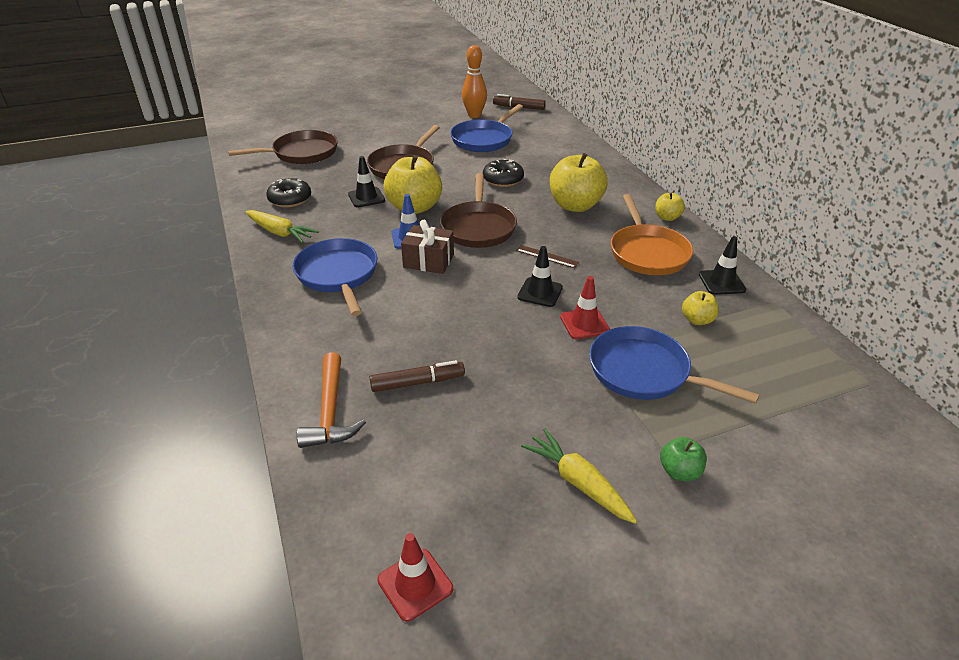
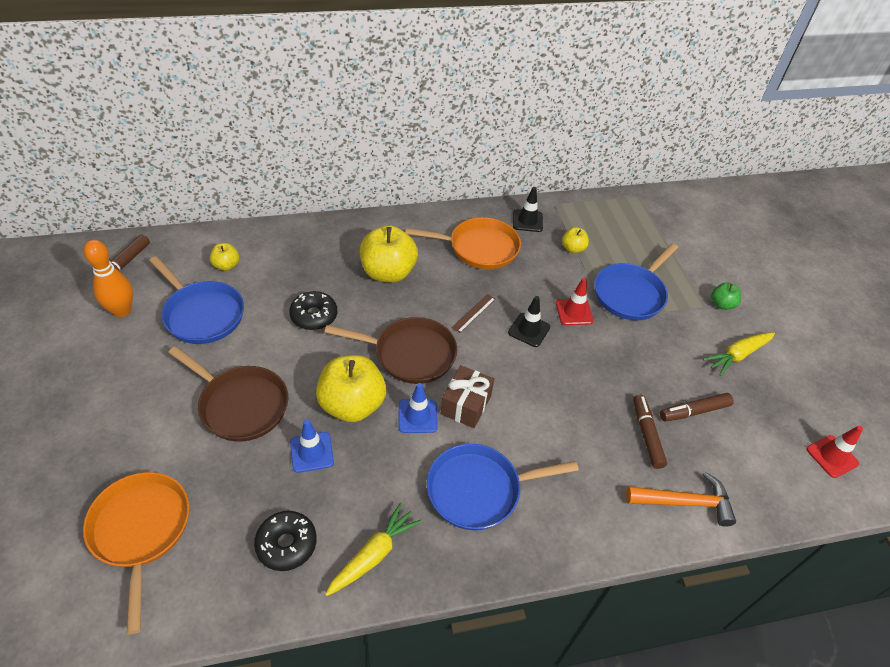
camera: 85 degrees left, 10 degrees up
brown pan [228,130,338,164] -> orange pan [83,472,189,635]
black traffic cone [348,156,385,208] -> blue traffic cone [290,420,334,473]
yellow apple [656,193,685,221] -> yellow apple moved to [210,243,239,271]
none -> brown marker [660,393,734,421]

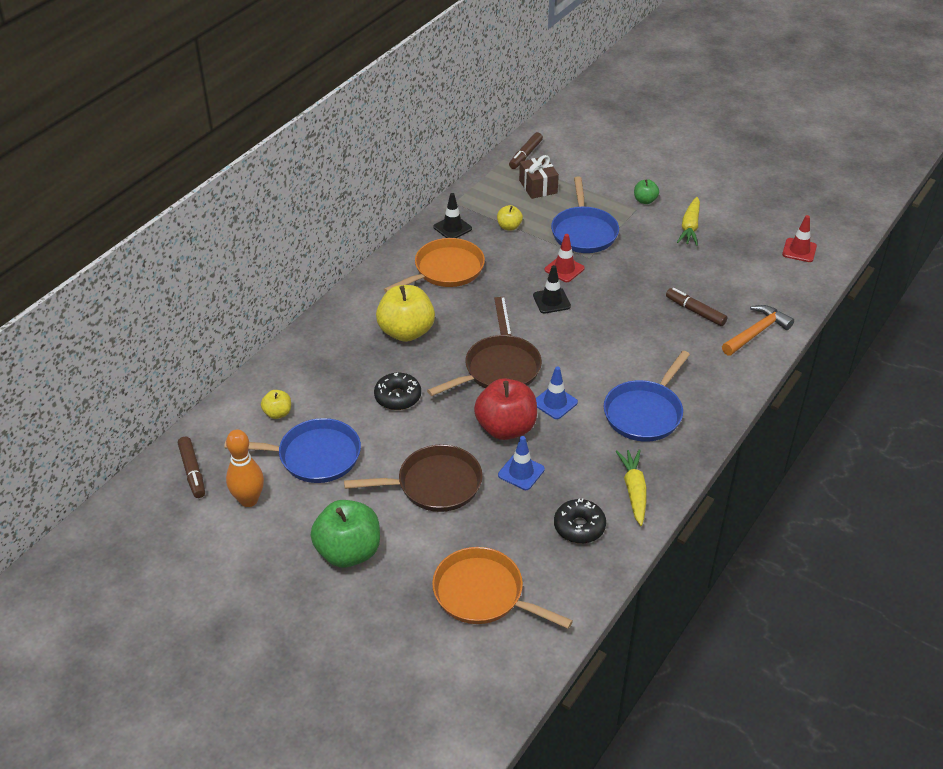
camera: 40 degrees left, 5 degrees down
yellow apple [316,355,386,422] -> red apple [474,378,537,440]
brown gift [441,365,494,428] -> brown gift moved to [519,155,559,199]
brown marker [660,393,734,421] -> brown marker moved to [509,132,543,169]
none -> green apple [311,500,380,568]

